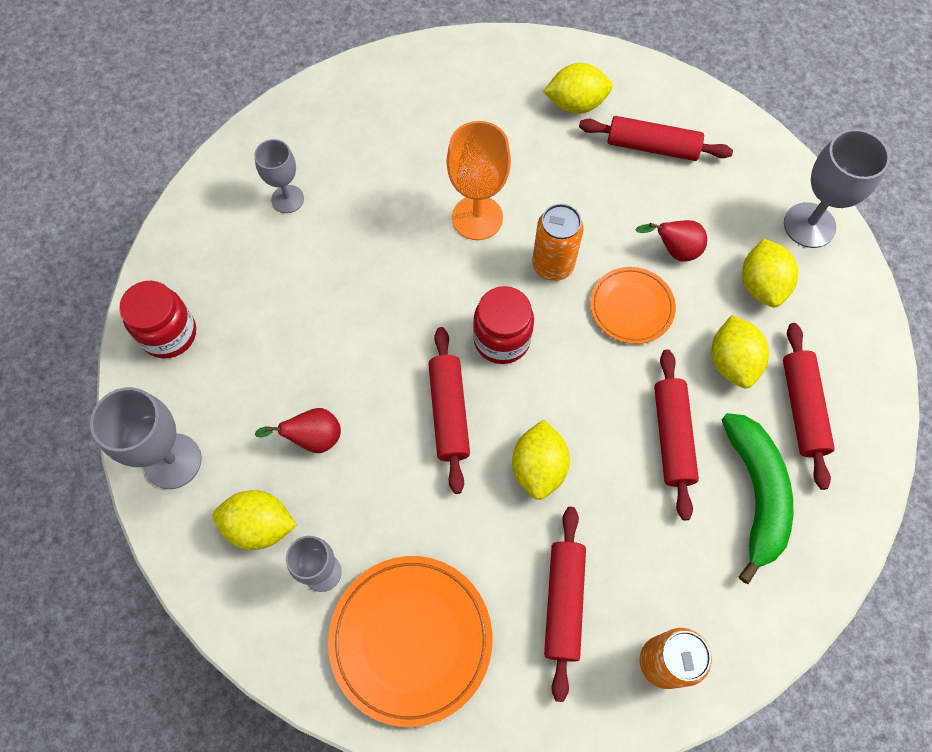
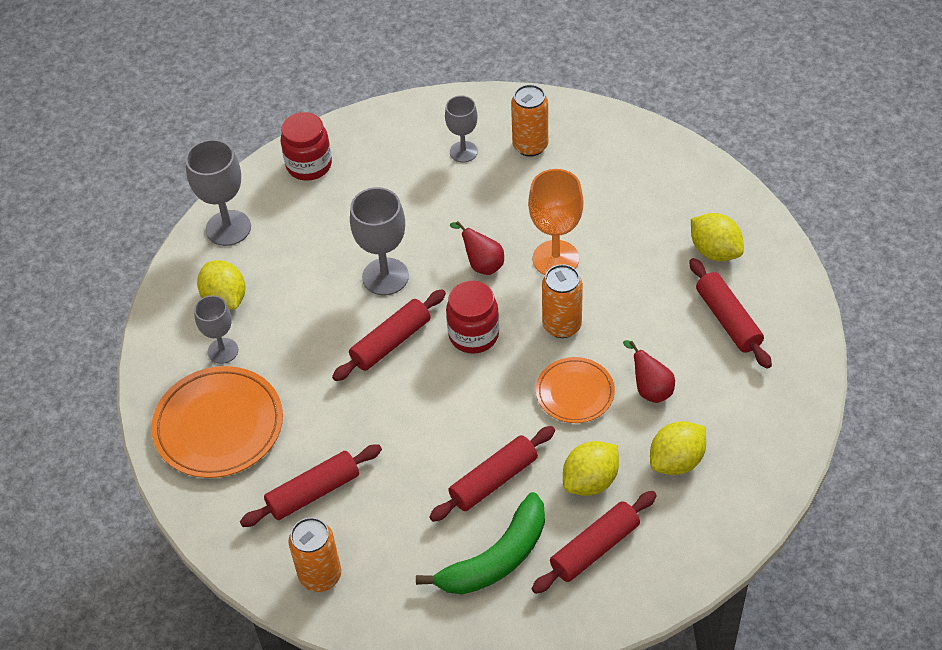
camera: 55 degrees right, 15 degrees down
red pear [255,408,341,453] -> red pear moved to [450,221,504,275]
yellow lemon [512,420,570,500] -> none
grey goblet [784,129,890,248] -> grey goblet moved to [350,187,409,295]
none -> orange can [511,85,548,157]

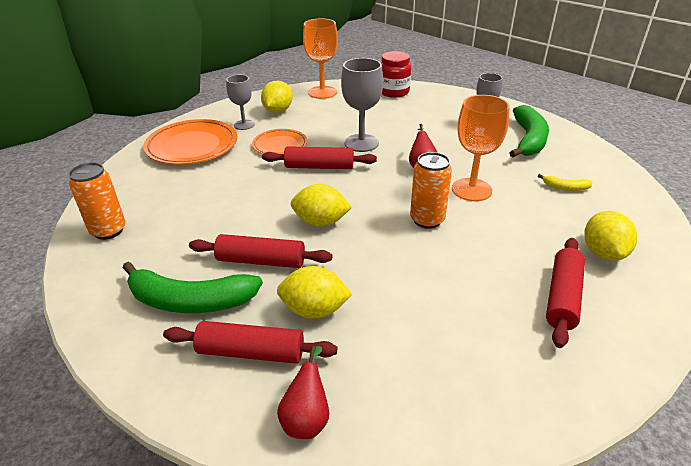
camera: 45 degrees right, 15 degrees down
grey goblet [185,139,251,246] -> orange goblet [303,18,338,99]
red rolling pin [240,444,382,527] -> none
red jar [446,281,499,354] -> none
orange can [511,85,548,157] -> green banana [509,105,549,157]
orange plate [536,357,615,423] -> orange plate moved to [252,129,307,154]
red pear [623,340,675,403] -> red pear moved to [277,346,329,439]
yellow lemon [650,421,706,475] -> yellow lemon moved to [291,184,352,227]
none -> yellow banana [538,174,593,191]

